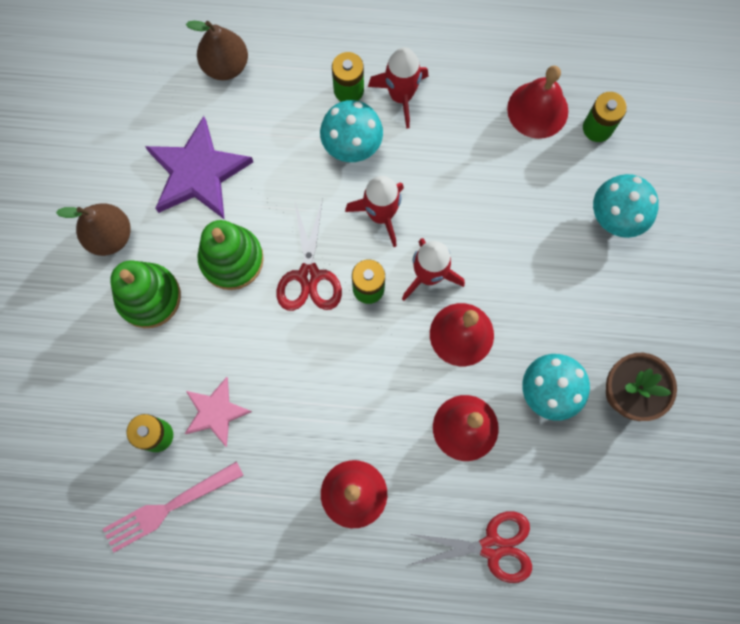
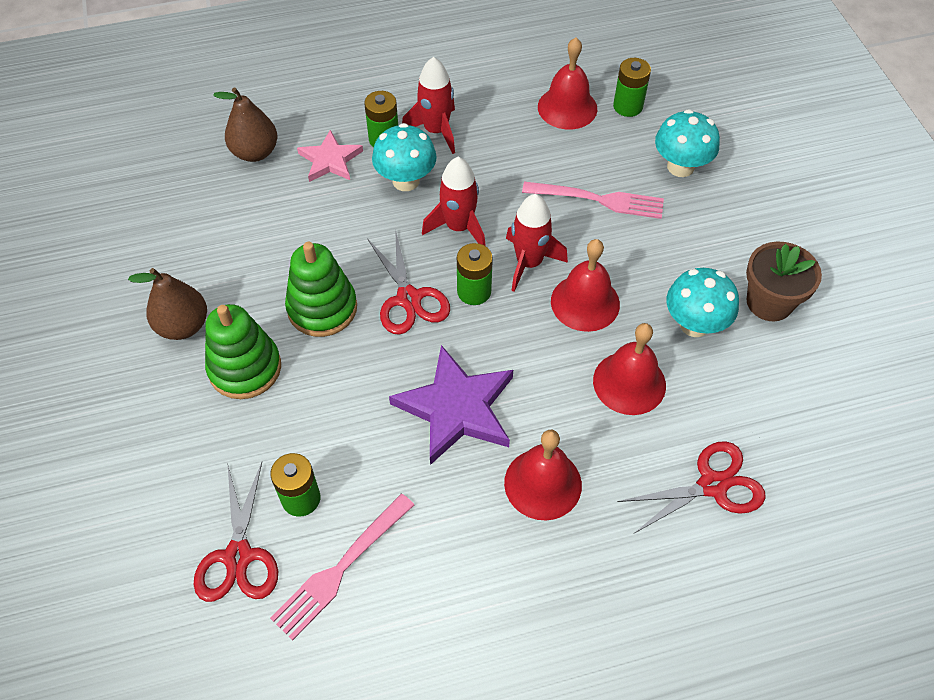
camera: 20 degrees left, 20 degrees down
purple star [145,116,253,220] -> purple star moved to [389,345,513,465]
pink star [185,377,252,447] -> pink star moved to [297,130,363,182]
none -> red scissors [193,462,278,602]
none -> pink fork [522,182,664,219]

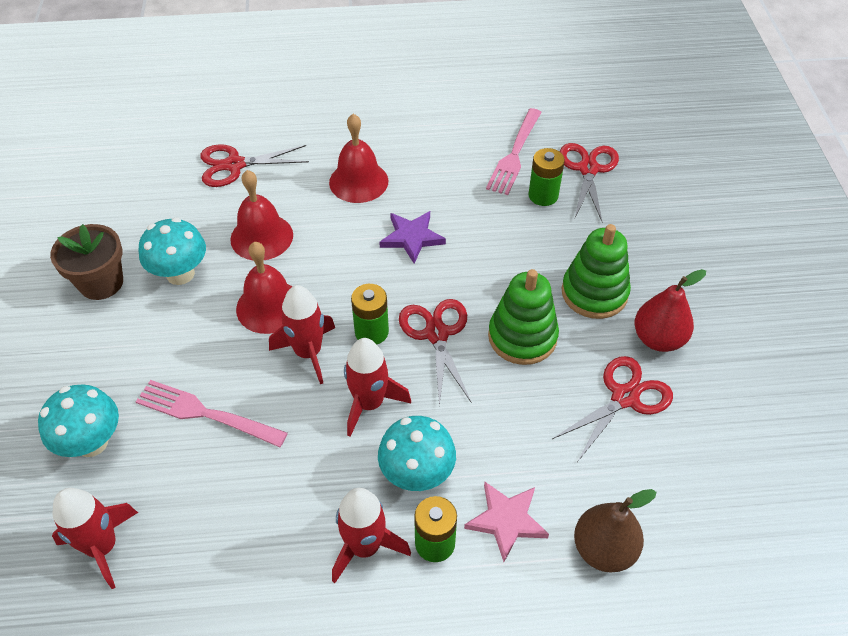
camera: 170 degrees left, 5 degrees down
brown pear [128,268,207,340] -> red pear [635,269,706,352]
pink fork [270,494,414,640] -> pink fork turned 150 degrees clockwise [486,108,542,195]
purple star [389,345,513,465] -> purple star [379,211,446,264], size x0.61
red bell [538,38,597,130] -> none
green battery [613,58,651,117] -> red rocket [52,488,138,589]
none -> red scissors [552,356,673,461]

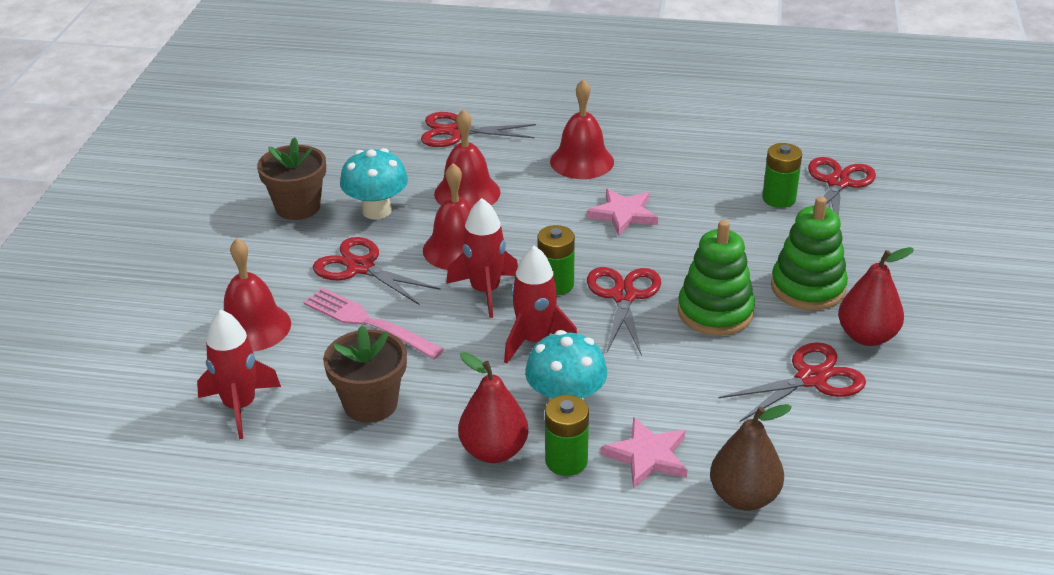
camera: 15 degrees right, 15 degrees down
turquoise mushroom [38,384,119,457] -> red bell [224,238,291,352]
red rocket [332,488,411,583] -> red pear [458,352,528,463]
purple star [379,211,446,264] -> pink star [587,189,658,236]
pink fork [486,108,542,195] -> none
none -> red scissors [313,237,441,305]
none -> brown flower pot [323,325,407,423]

